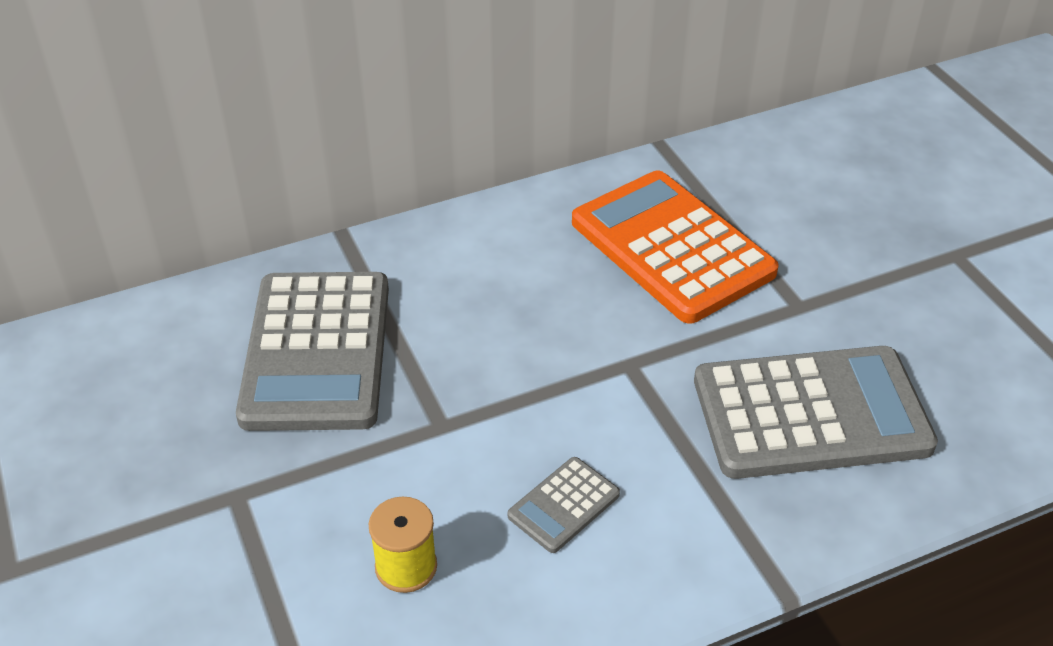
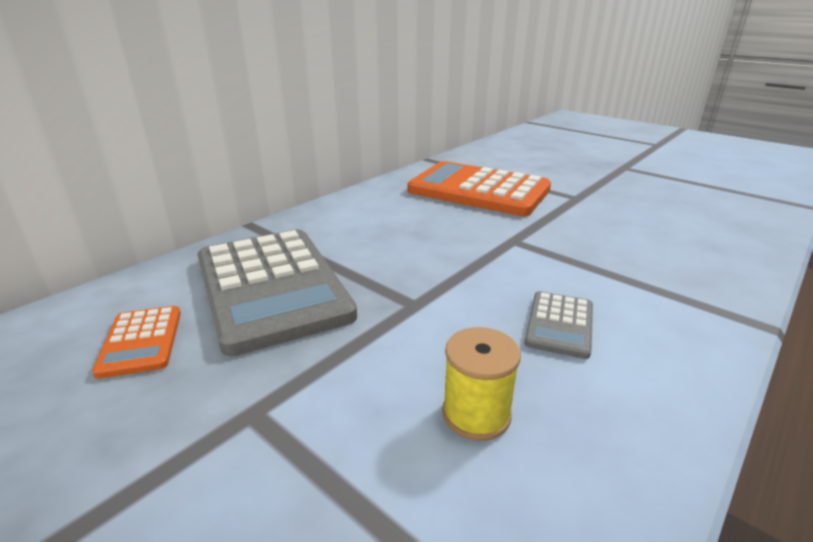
camera: 25 degrees left, 15 degrees down
grey calculator [694,346,938,479] -> none
none -> orange calculator [92,306,181,379]

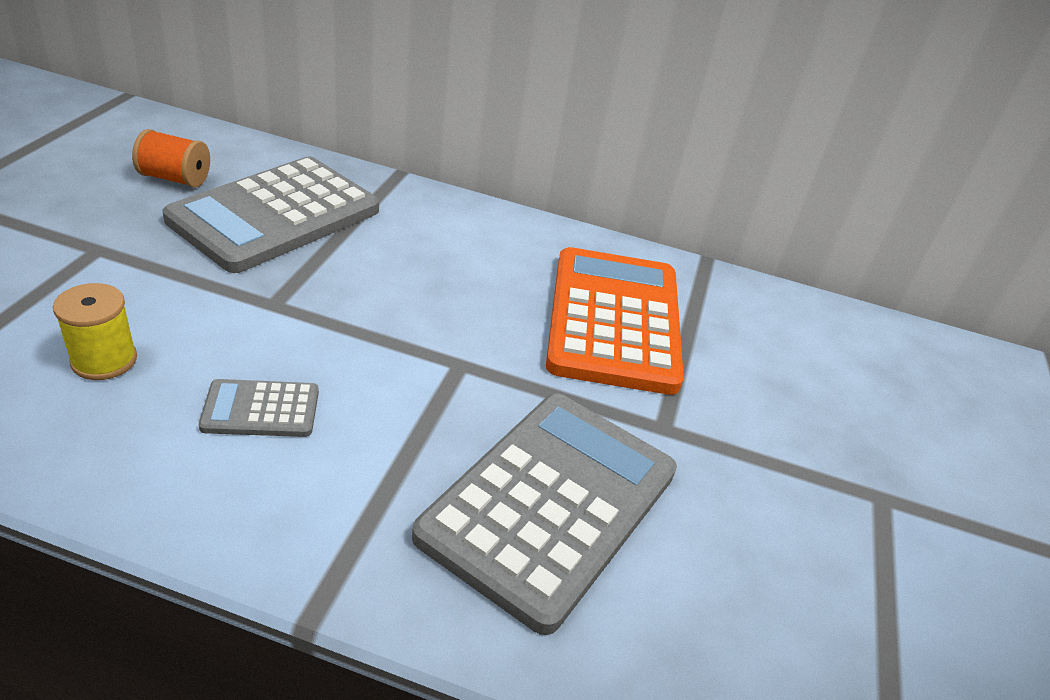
camera: 60 degrees right, 10 degrees up
orange calculator [92,306,181,379] -> orange spool [132,129,210,188]
none -> grey calculator [412,394,677,635]

